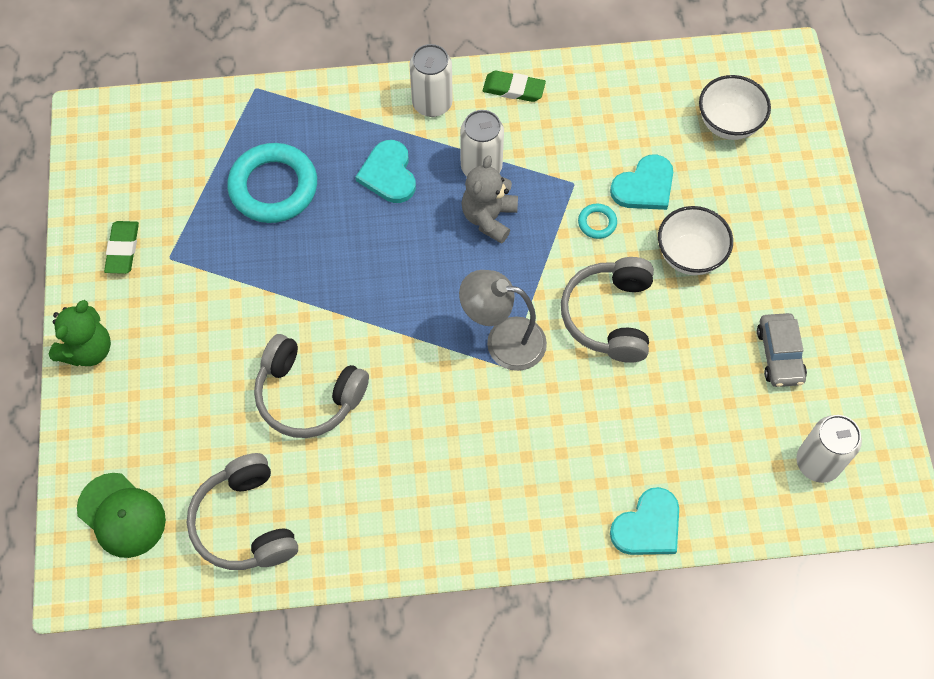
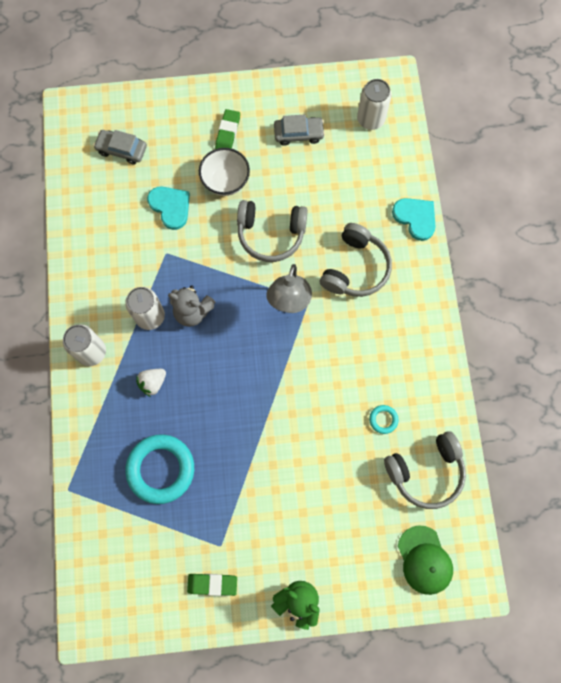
camera: 90 degrees left, 10 degrees up
green cap [77,473,166,558] -> green cap turned 120 degrees clockwise [398,525,453,595]
grey headphones [254,334,369,438] -> grey headphones moved to [320,223,392,297]
turquoise heart [355,140,416,203] -> white strawberry [136,369,166,397]
green eraser [483,71,546,102] -> green eraser moved to [215,109,240,149]
turquoise ring [578,204,617,239] -> turquoise ring moved to [369,405,399,434]
white bowl [699,75,771,140] -> grey car [93,130,147,165]

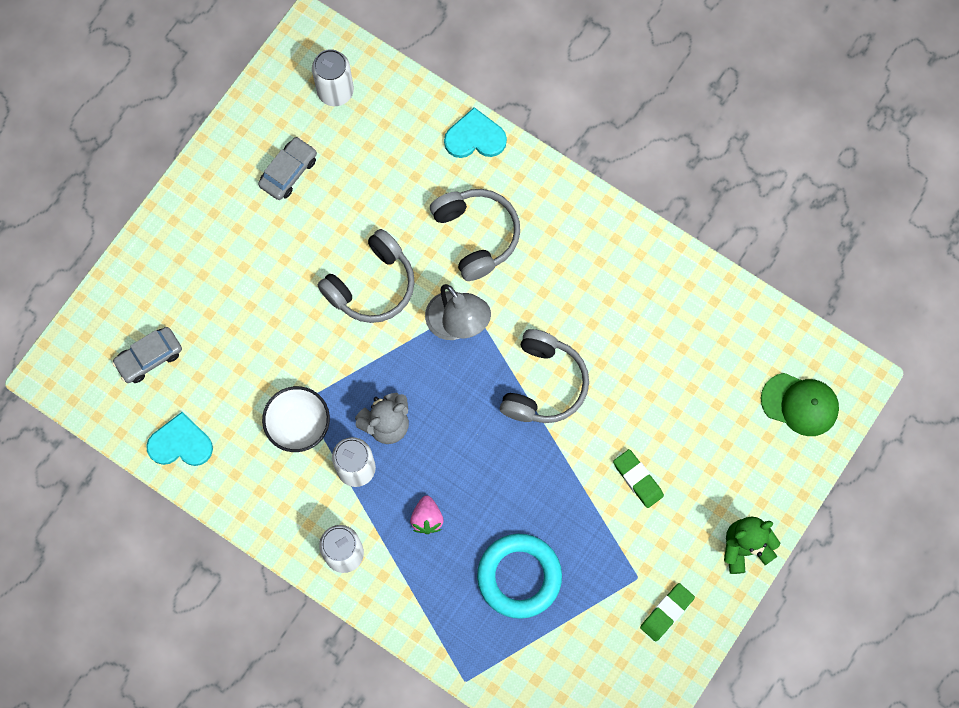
camera: 50 degrees left, 0 degrees up
white strawberry [136,369,166,397] -> pink strawberry [410,496,444,534]
turquoise heart [147,187,190,230] -> turquoise heart moved to [146,412,213,466]
white bowl [199,148,250,196] -> white bowl moved to [262,386,330,452]
green eraser [215,109,240,149] -> green eraser moved to [613,449,664,508]
turquoise ring [369,405,399,434] -> none
grey headphones [384,431,466,509] -> grey headphones moved to [500,329,589,423]

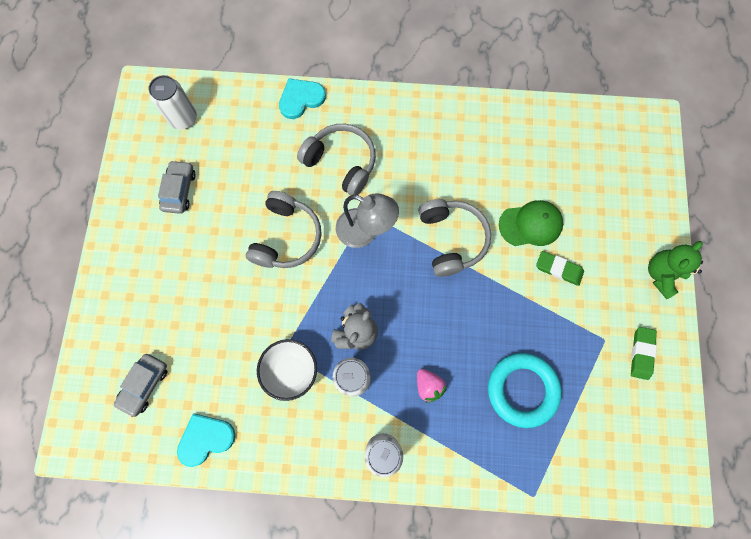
camera: 30 degrees left, 0 degrees up
green cap [761,373,839,436] -> green cap moved to [499,200,563,246]

